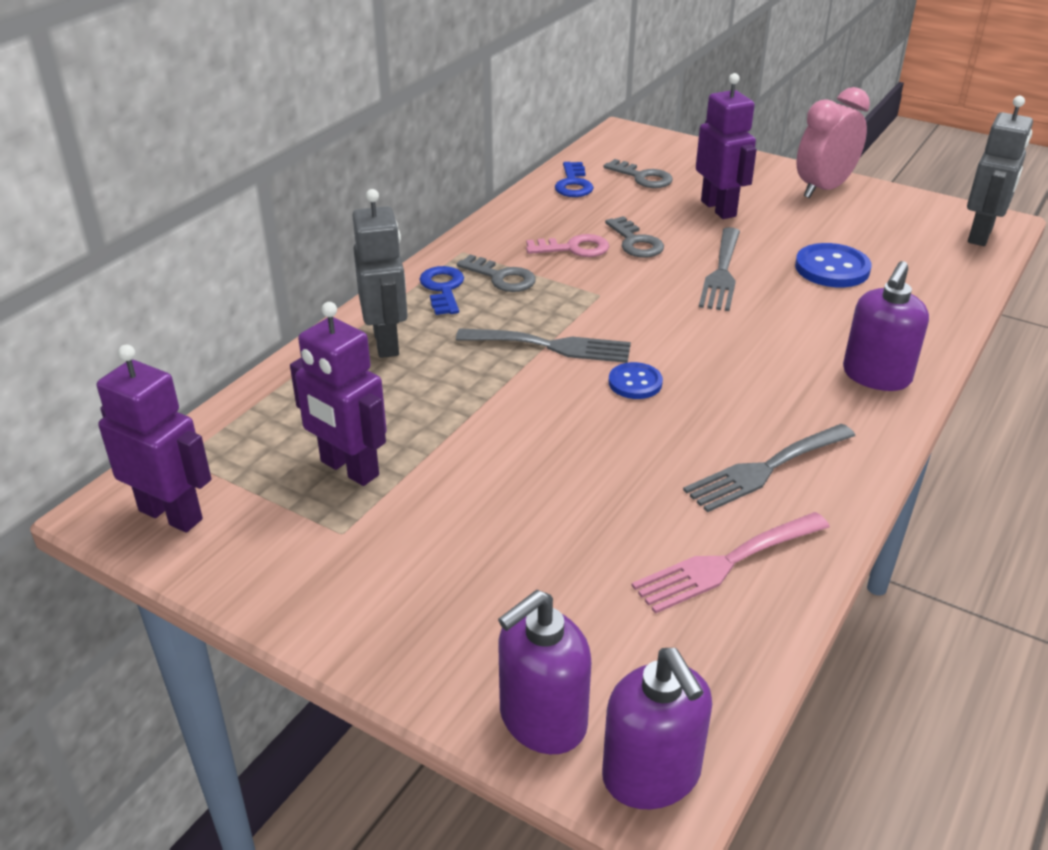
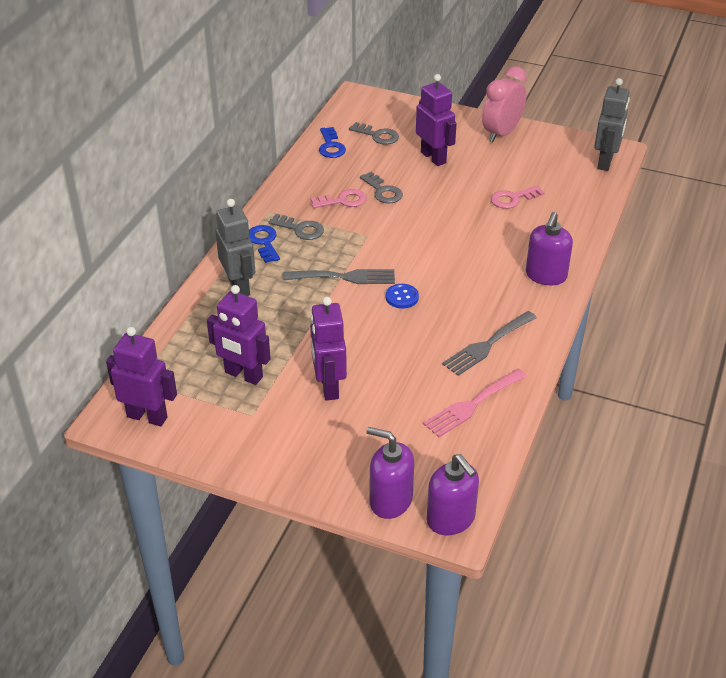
camera: 10 degrees left, 5 degrees up
purple soap dispenser [498,590,591,754] -> purple soap dispenser turned 75 degrees clockwise [366,427,414,519]
grey fork [699,227,740,311] -> none
blue button [795,243,871,287] -> pink key [491,185,545,209]
none -> purple robot [310,297,347,401]

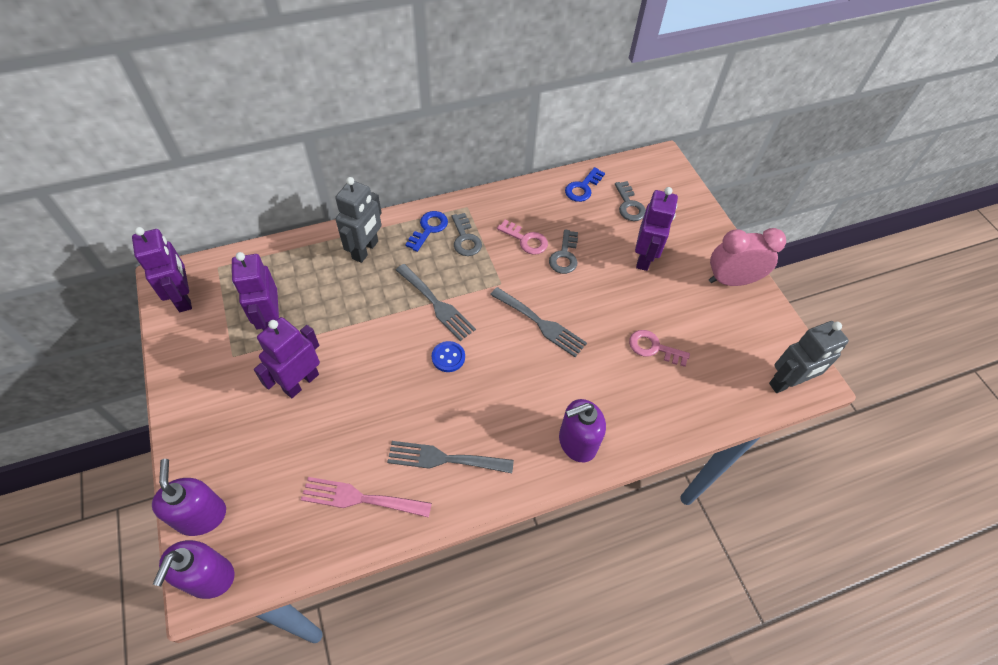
camera: 45 degrees right, 15 degrees up
none -> grey fork [490,287,587,357]

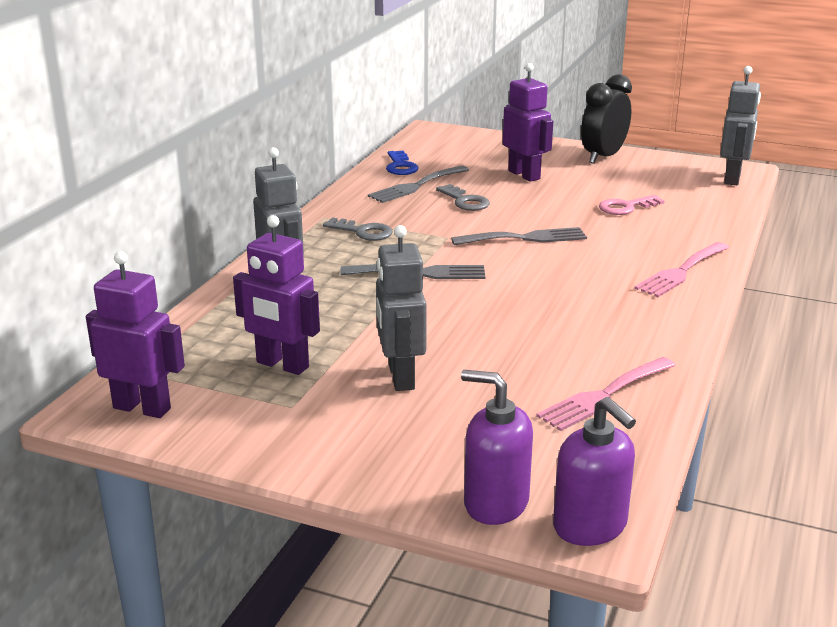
camera: 45 degrees left, 30 degrees down
purple robot [254,317,320,398] -> grey robot [376,225,427,391]
grey fork [387,441,514,473] -> grey fork moved to [368,166,469,203]
blue key [405,211,448,252] -> none
blue button [432,341,465,372] -> none
pink key [497,220,548,255] -> none
purple soap dispenser [559,399,606,462] -> pink fork [634,242,729,297]
grey key [615,181,646,221] -> none
pink clock [709,228,786,286] -> black clock [581,74,632,164]

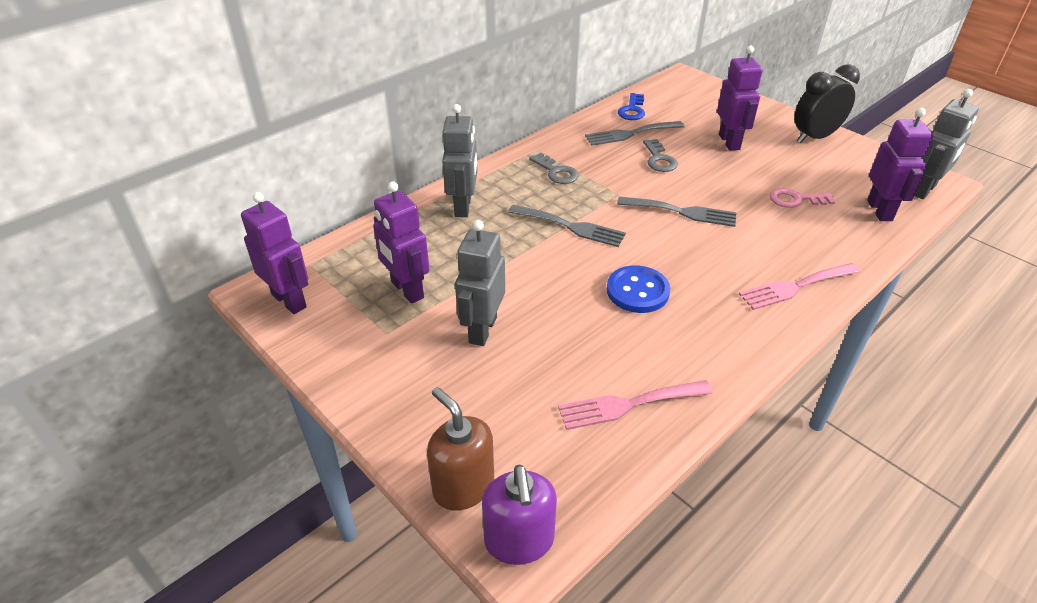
camera: 25 degrees right, 15 degrees up
purple soap dispenser [461,370,533,525] -> brown soap dispenser [427,387,494,511]
none -> blue button [607,265,670,313]
none -> purple robot [867,108,933,221]

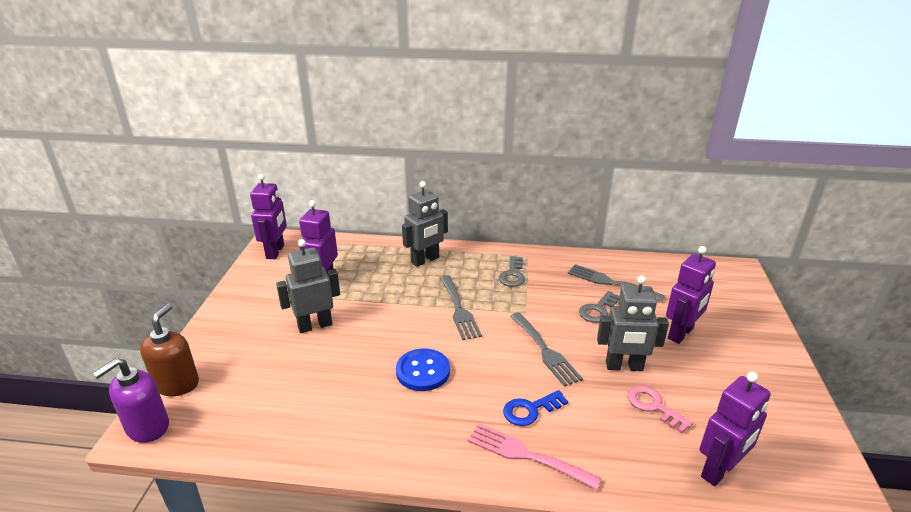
camera: 50 degrees right, 10 degrees down
pink fork [558,380,713,430] -> none
blue key [618,93,645,120] -> blue key moved to [503,390,568,426]
black clock [794,64,860,143] -> none
grey robot [915,89,979,199] -> grey robot moved to [597,275,669,371]

